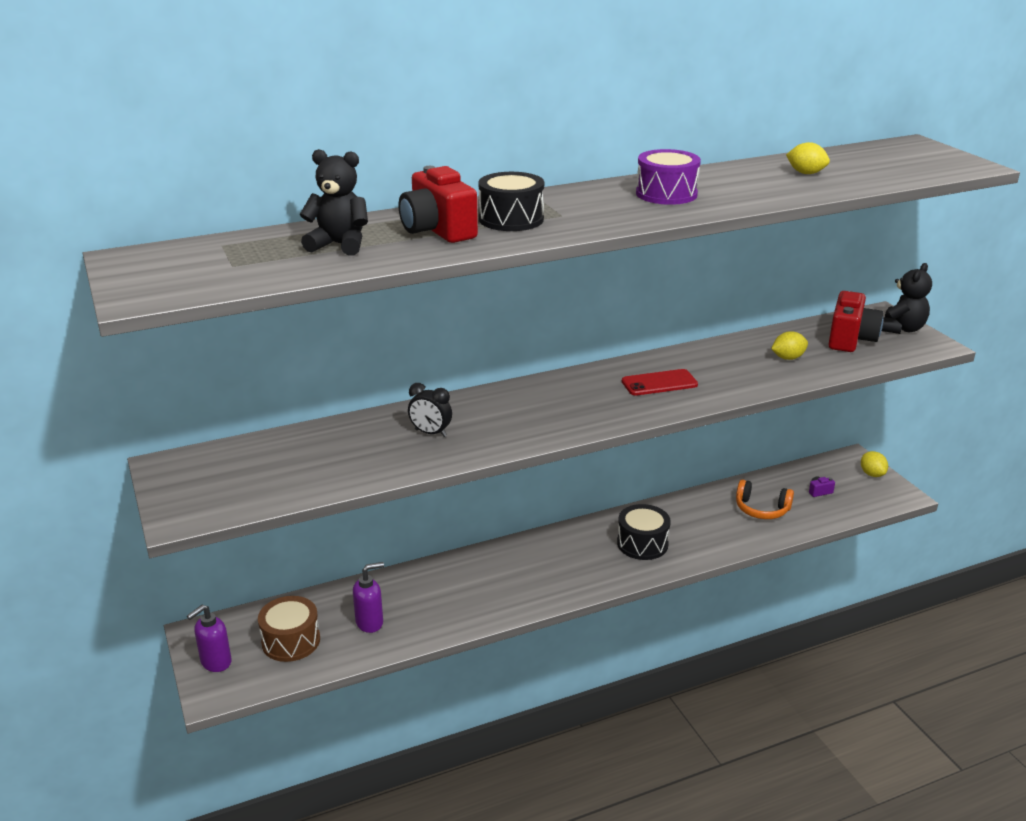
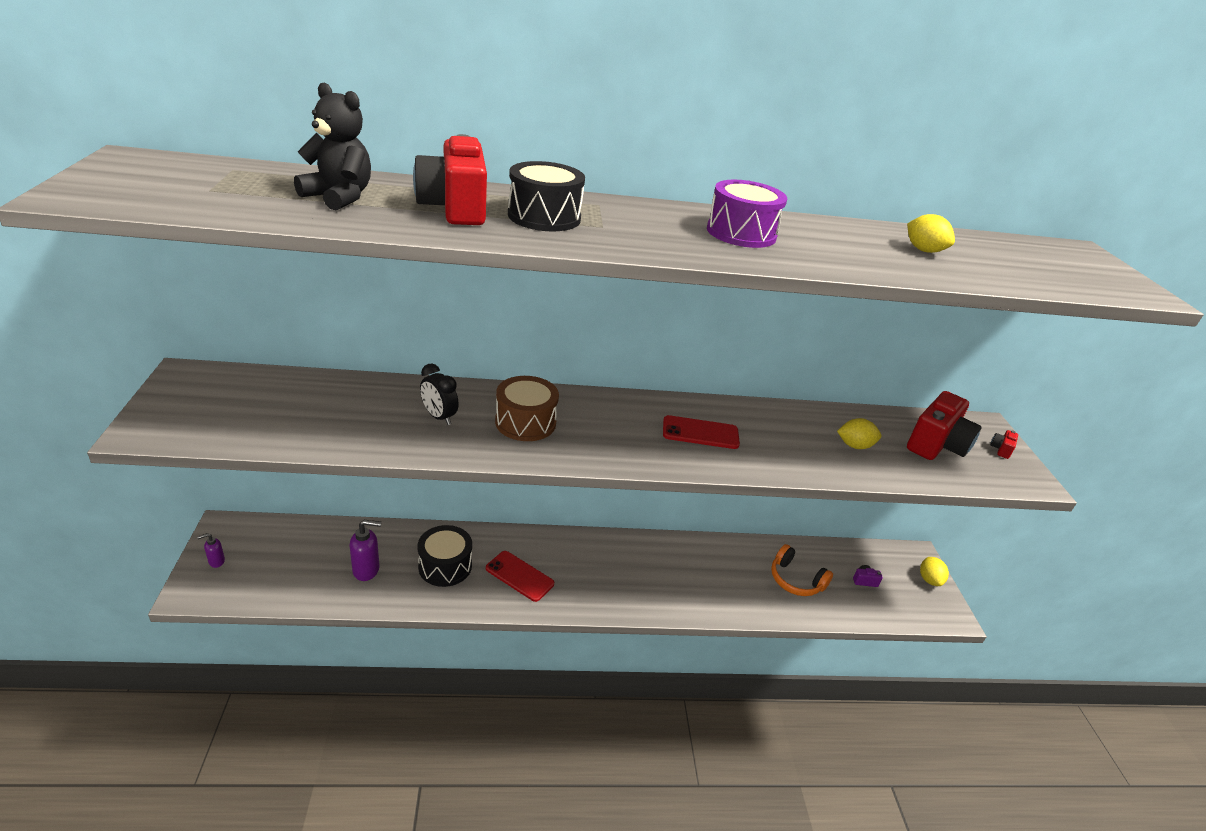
camera: 15 degrees right, 5 degrees up
purple soap dispenser [187,605,232,672] -> purple soap dispenser [197,533,225,568], size x0.57
brown drum [258,596,320,662] -> brown drum moved to [495,376,559,441]
black drum [617,504,671,560] -> black drum moved to [418,525,472,587]
black teddy bear [882,263,932,334] -> red camera [990,430,1018,459]
none -> red phone [486,551,554,602]

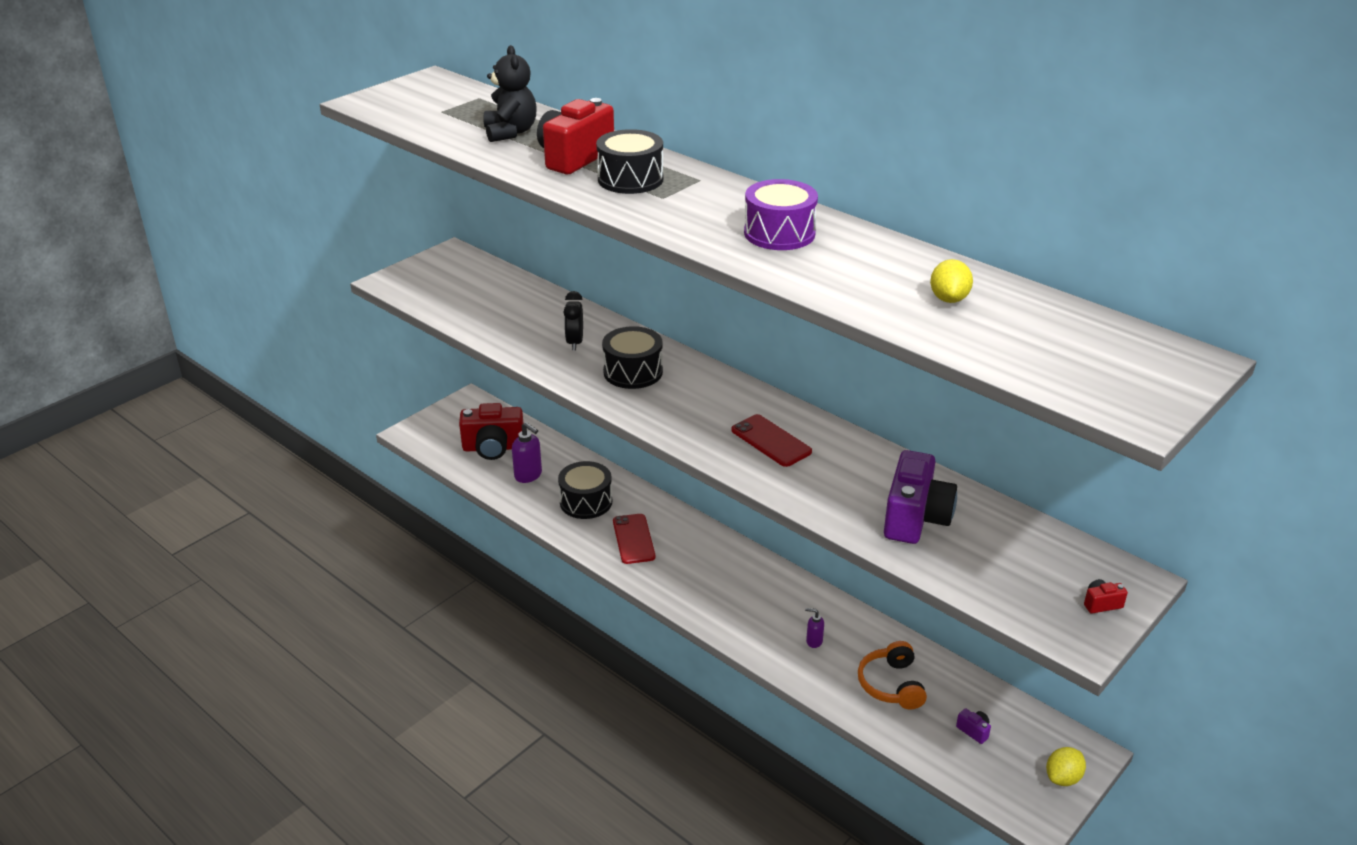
camera: 50 degrees right, 0 degrees up
purple soap dispenser [197,533,225,568] -> purple soap dispenser moved to [805,608,824,648]
brown drum [495,376,559,441] -> black drum [602,326,663,389]
yellow lemon [837,418,881,449] -> purple camera [884,450,957,544]
red camera [907,391,981,460] -> red camera moved to [459,403,524,460]

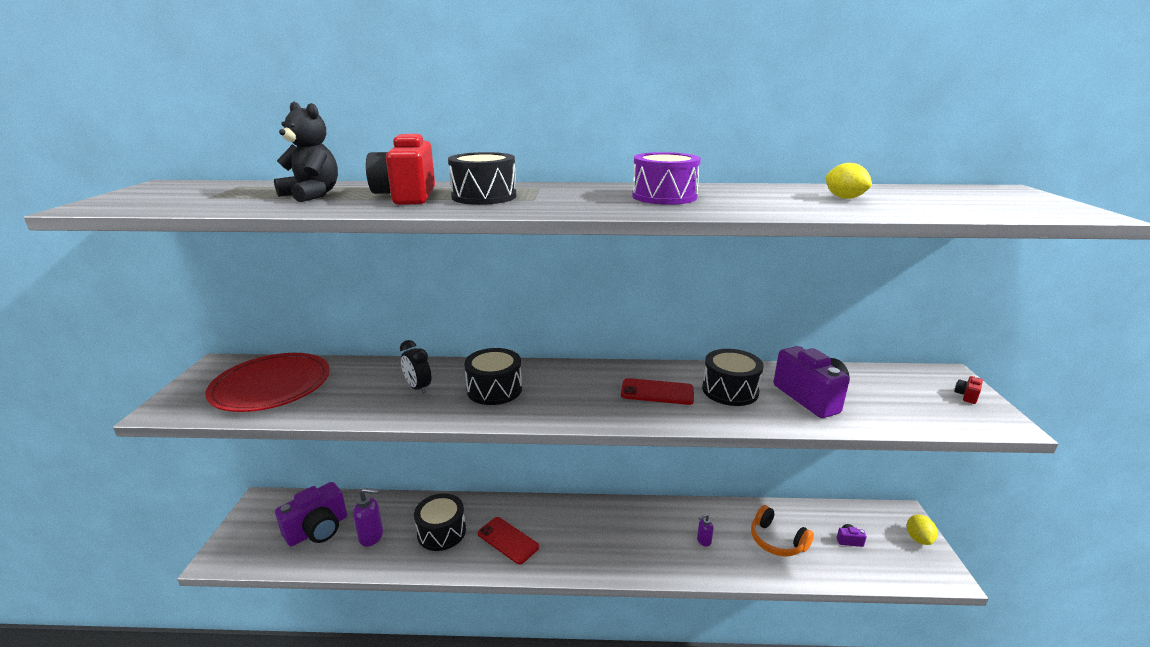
camera: 40 degrees left, 10 degrees down
red camera [459,403,524,460] -> purple camera [275,482,347,546]
none -> red plate [205,353,330,412]
none -> black drum [702,349,764,406]

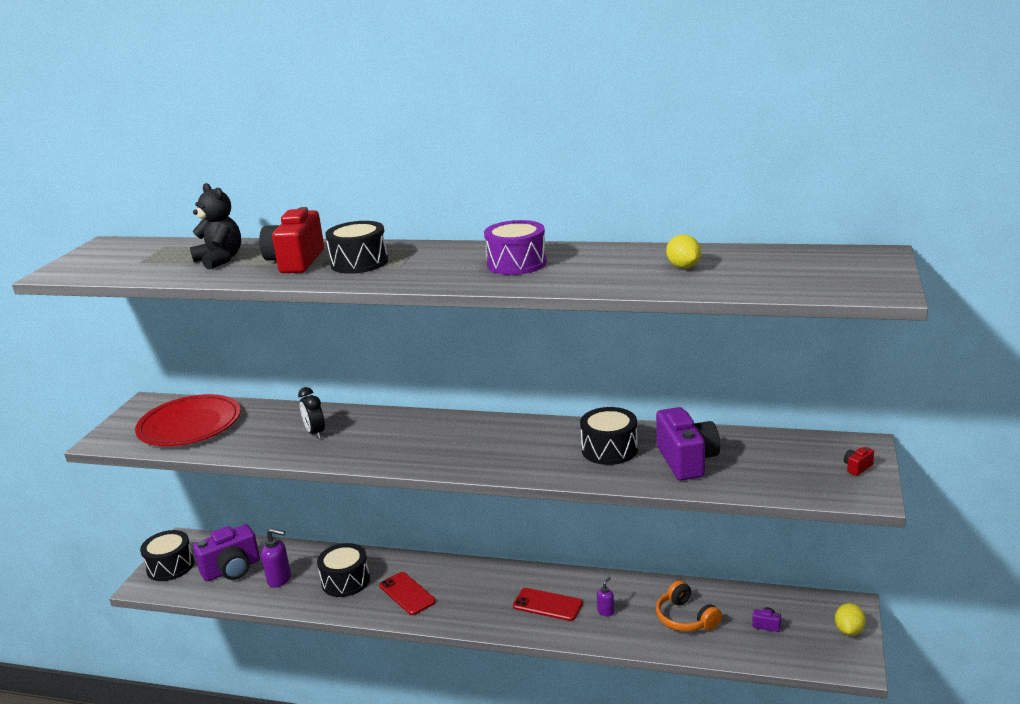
camera: 15 degrees right, 0 degrees up
black drum [464,348,522,405] -> black drum moved to [140,530,194,581]
red phone [621,378,694,405] -> red phone moved to [513,588,583,621]
purple soap dispenser [697,514,714,547] -> purple soap dispenser turned 135 degrees clockwise [597,577,614,616]

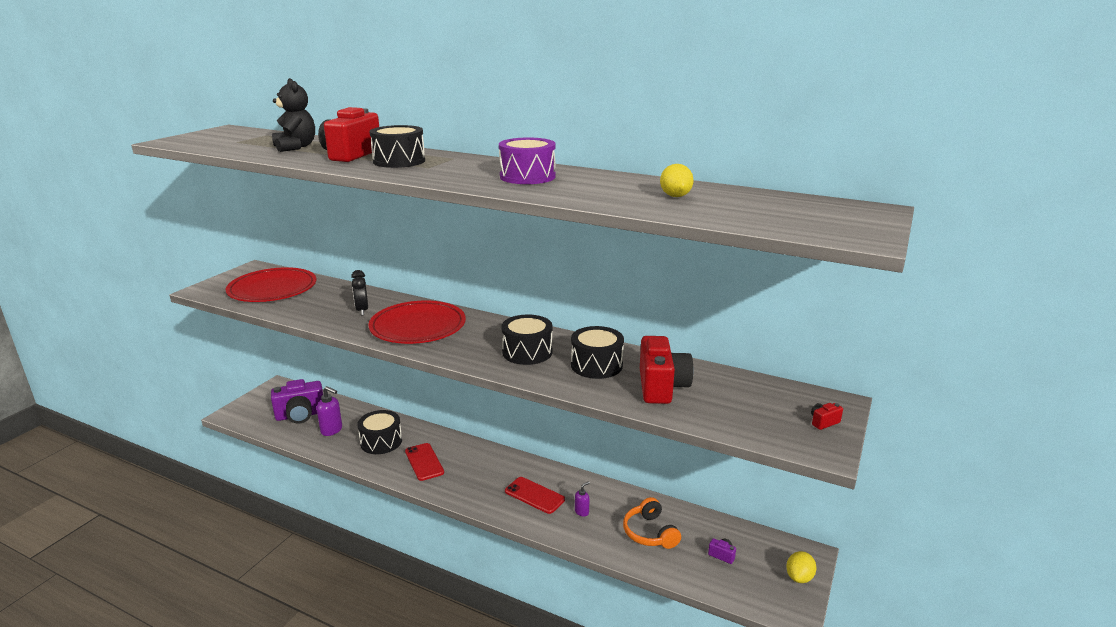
camera: 10 degrees right, 0 degrees up
black drum [140,530,194,581] -> black drum moved to [501,315,553,365]
purple camera [656,407,720,480] -> red camera [640,336,694,404]
none -> red plate [368,301,466,344]

